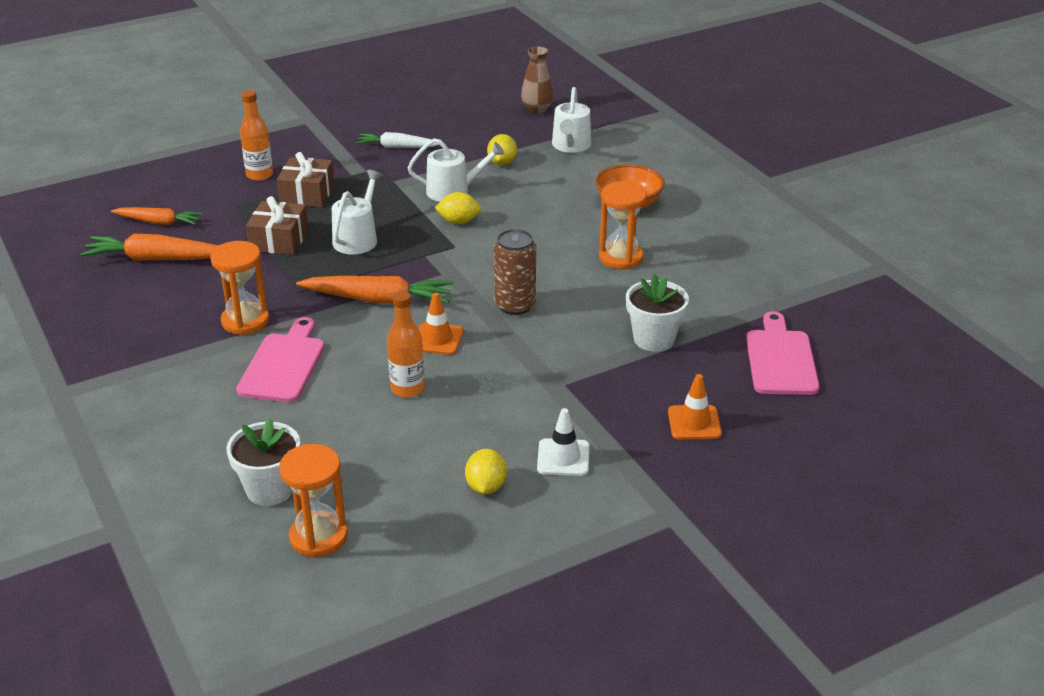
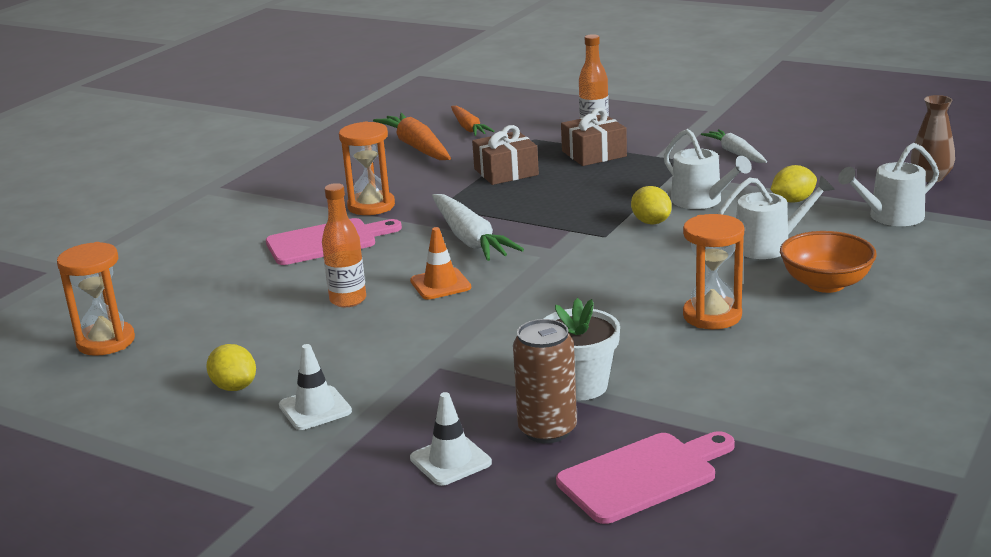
camera: 60 degrees right, 10 degrees down
white flower pot [226,418,300,506] -> none
orange carrot [296,276,453,304] -> white carrot [432,194,524,261]
white watering can [332,170,382,254] -> white watering can moved to [717,176,835,259]
yellow lemon [465,449,507,494] -> yellow lemon turned 75 degrees clockwise [206,344,256,391]
brown can [494,229,536,315] -> brown can moved to [513,319,577,443]
orange traffic cone [668,374,722,439] -> white traffic cone [410,392,492,486]

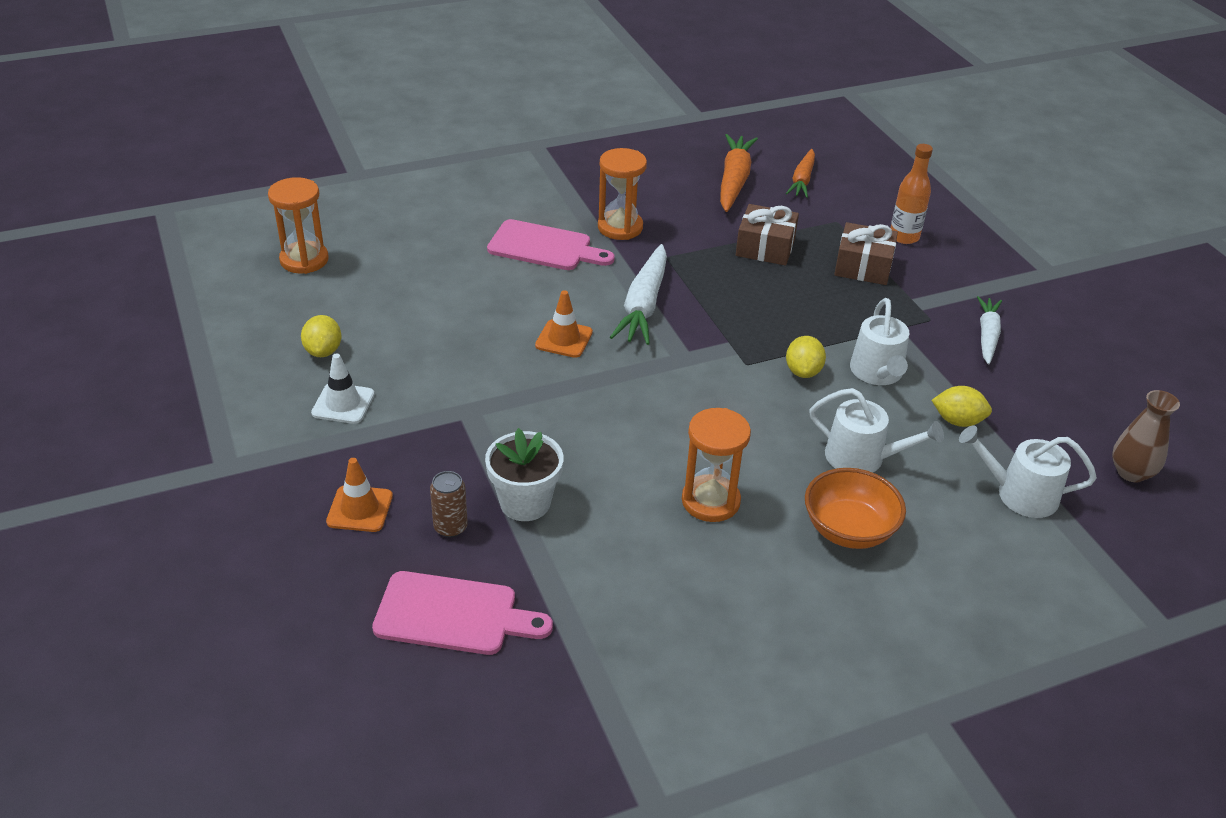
camera: 35 degrees right, 15 degrees up
orange bottle [322,183,366,307] -> none
white traffic cone [410,392,492,486] -> orange traffic cone [326,458,393,532]
brown can [513,319,577,443] -> brown can [430,471,468,537], size x0.63

